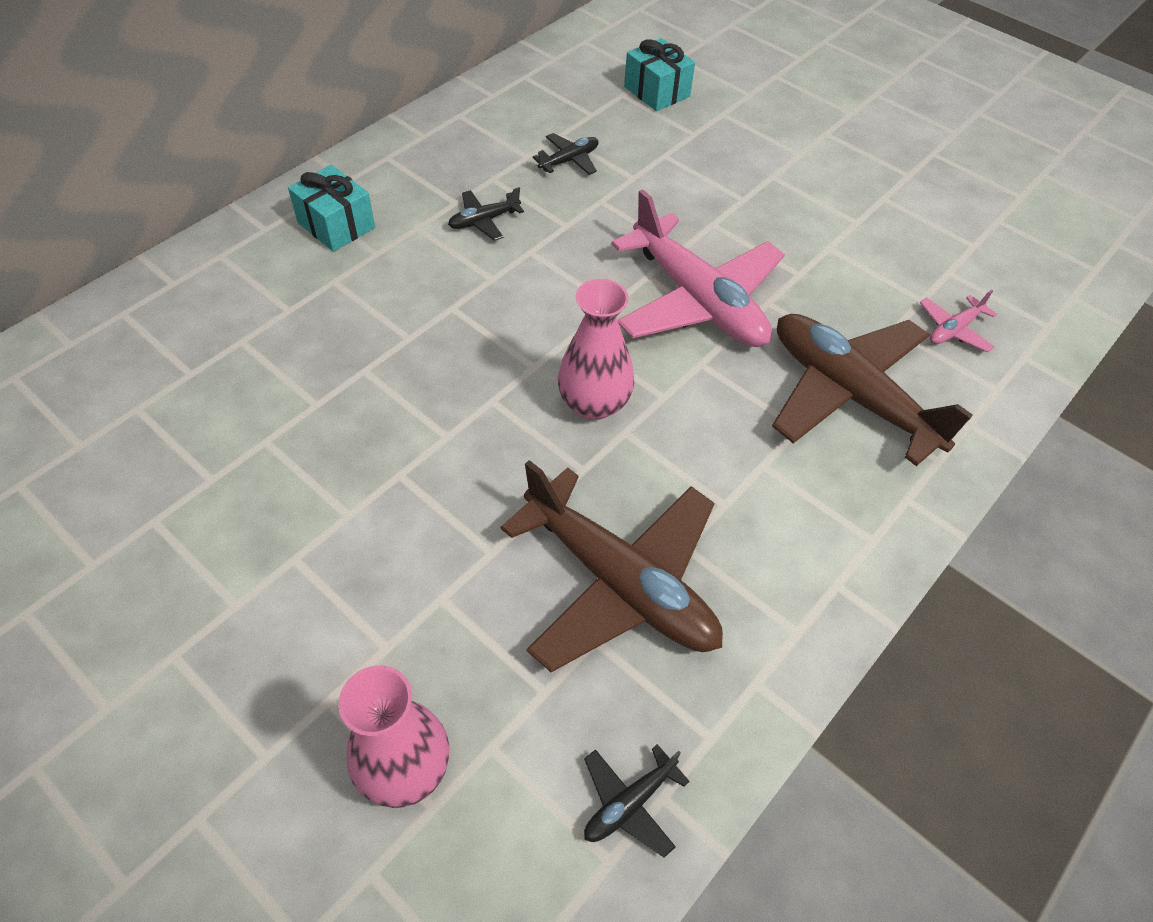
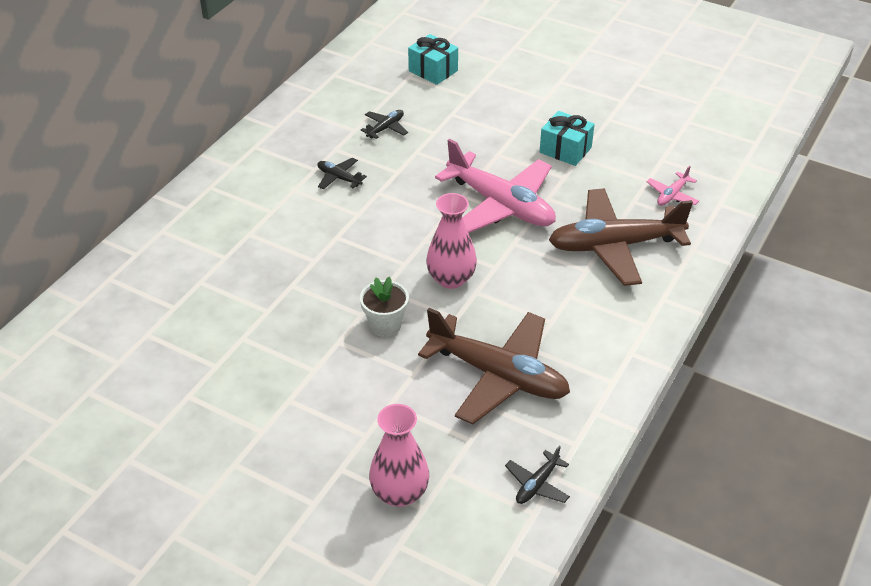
camera: 10 degrees left, 10 degrees down
turquoise gift [288,165,375,252] -> turquoise gift moved to [540,111,595,166]
black plane [448,187,524,241] -> black plane turned 75 degrees clockwise [317,158,367,190]
brown plane [772,314,973,466] -> brown plane turned 45 degrees counterclockwise [549,188,693,286]
none -> white flower pot [360,276,409,337]

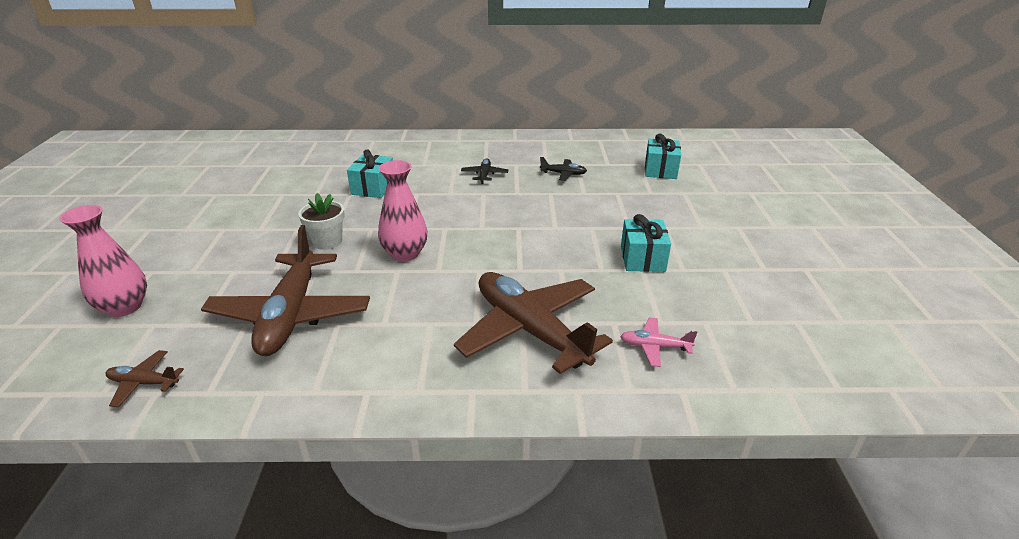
camera: 60 degrees right, 10 degrees down
pink plane [435,139,556,233] -> none
black plane [505,446,570,504] -> brown plane [106,350,184,407]
none -> turquoise gift [347,149,393,198]

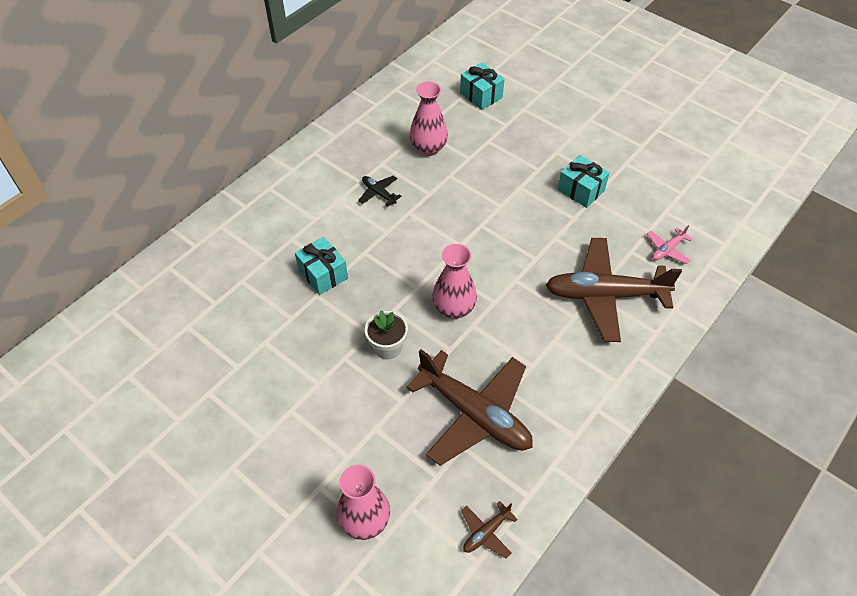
camera: 50 degrees left, 20 degrees up
black plane [540,157,587,181] -> pink vase [410,81,448,156]

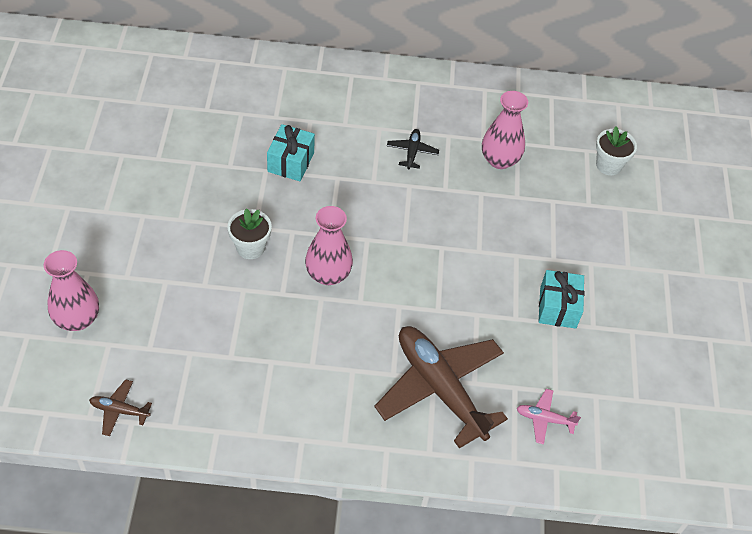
camera: 50 degrees right, 0 degrees up
brown plane [406,349,533,466] -> none
turquoise gift [460,62,505,110] -> white flower pot [596,126,637,175]

